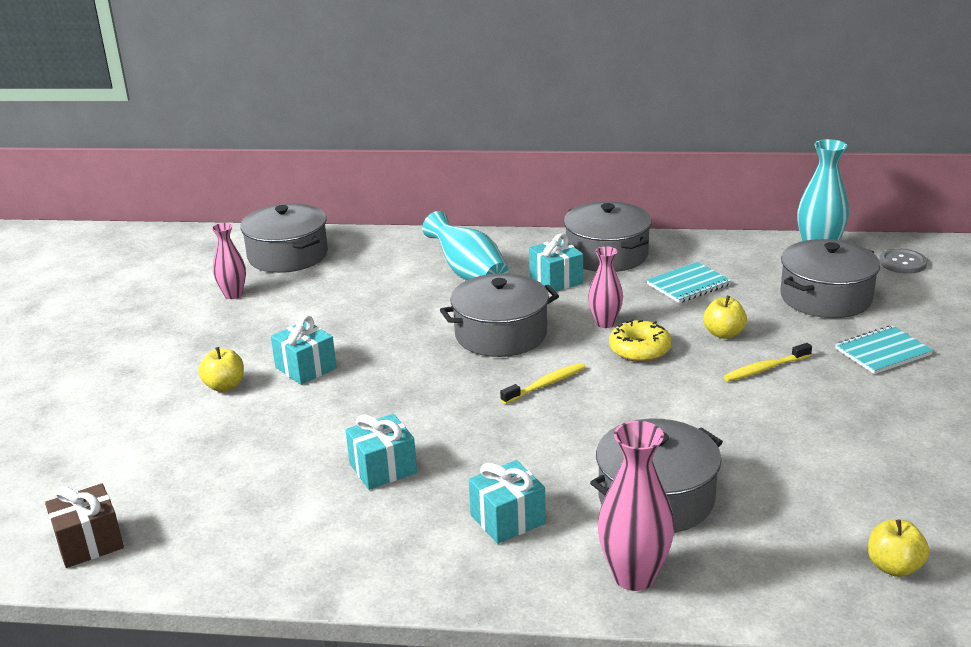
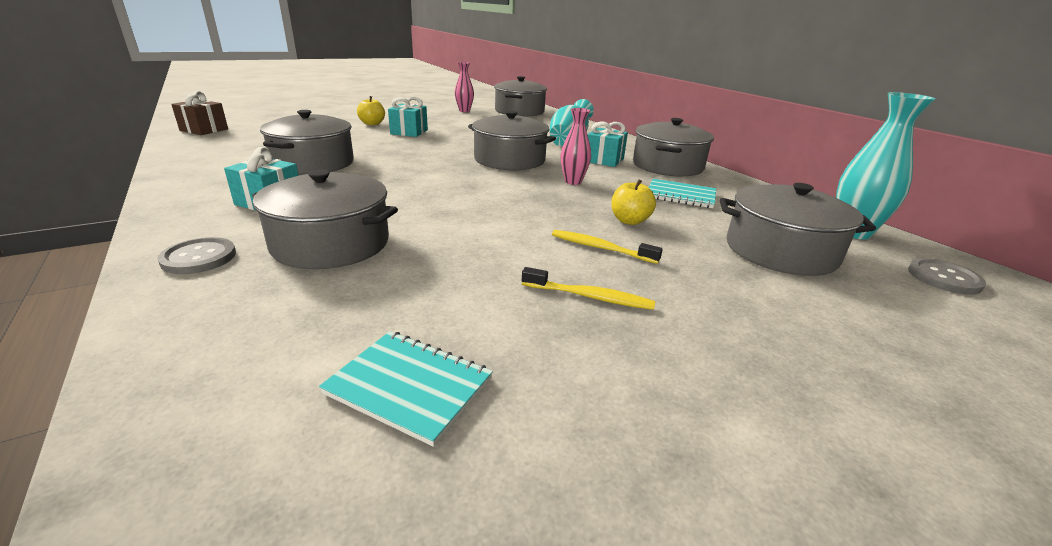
camera: 50 degrees right, 0 degrees up
turquoise gift [346,414,417,490] -> grey pot [260,110,354,175]
yellow toothbrush [500,363,586,404] -> yellow toothbrush moved to [522,267,655,310]
pink vase [598,421,675,591] -> grey button [157,237,236,274]
yellow donut [609,319,672,362] -> none
turquoise notebook [835,325,933,374] -> turquoise notebook moved to [319,331,493,447]
yellow apple [868,520,929,577] -> none

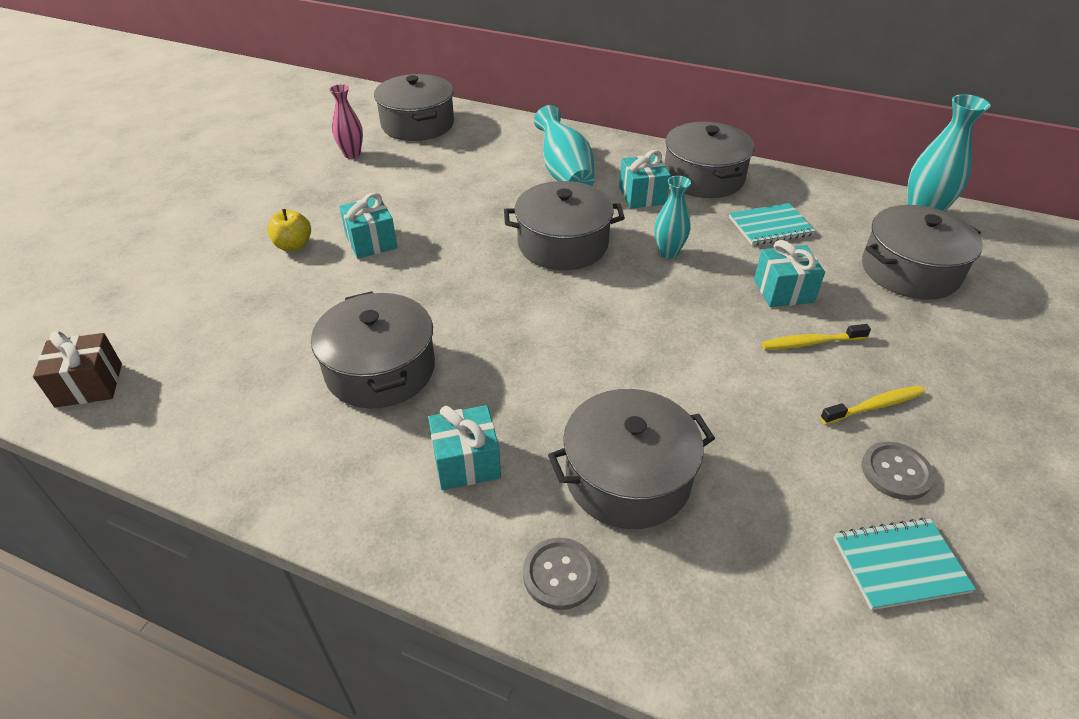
camera: 35 degrees left, 15 degrees up
pink vase [561,108,591,185] -> turquoise vase [654,176,691,259]
yellow apple [611,180,656,225] -> turquoise gift [754,240,825,307]
grey button [908,258,986,295] -> grey button moved to [862,442,934,500]

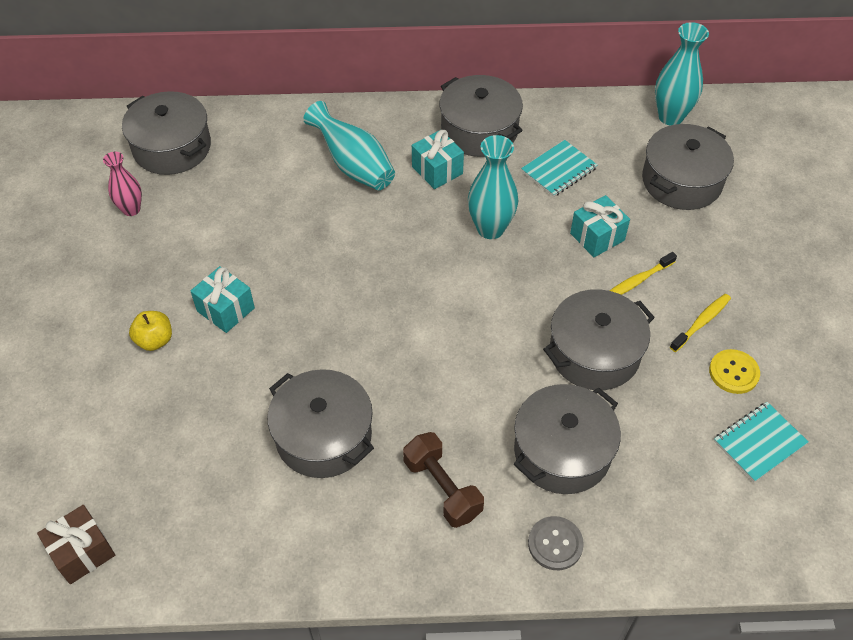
camera: 25 degrees left, 10 degrees up
turquoise gift [428,405,501,490] -> brown dumbbell [403,432,484,528]
grey pot [504,181,625,270] -> grey pot moved to [543,289,655,390]
turquoise vase [654,176,691,259] -> turquoise vase [468,135,518,239], size x1.56
grey button [862,442,934,500] -> yellow button [709,349,760,394]

